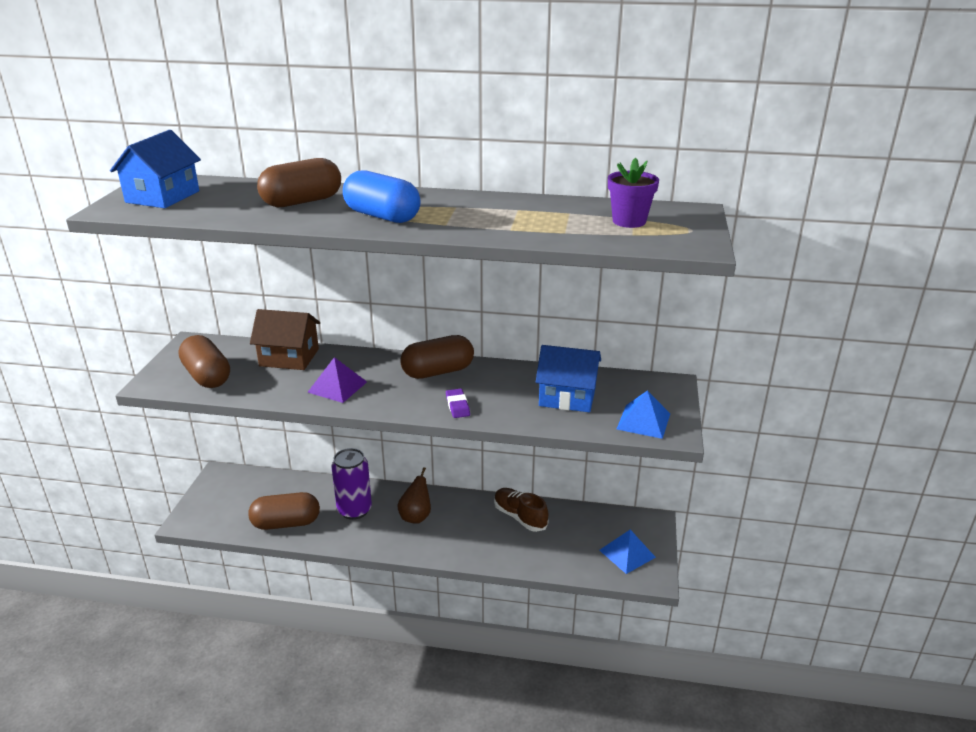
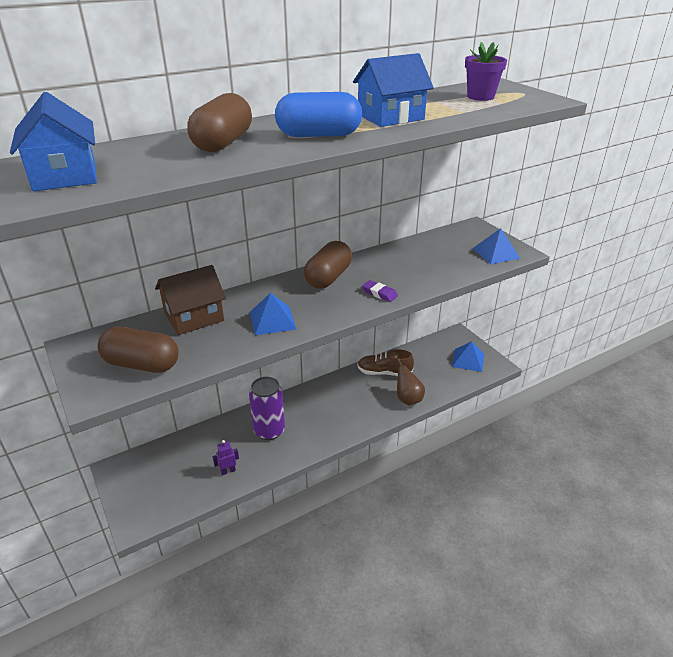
camera: 40 degrees left, 5 degrees up
brown capsule [248,492,320,530] -> purple robot [213,440,239,475]
purple pyramid [307,357,367,403] -> blue pyramid [250,292,296,335]
brown pear [397,467,431,524] -> brown pear moved to [397,359,425,405]
blue house [536,345,601,412] -> blue house moved to [353,53,434,127]

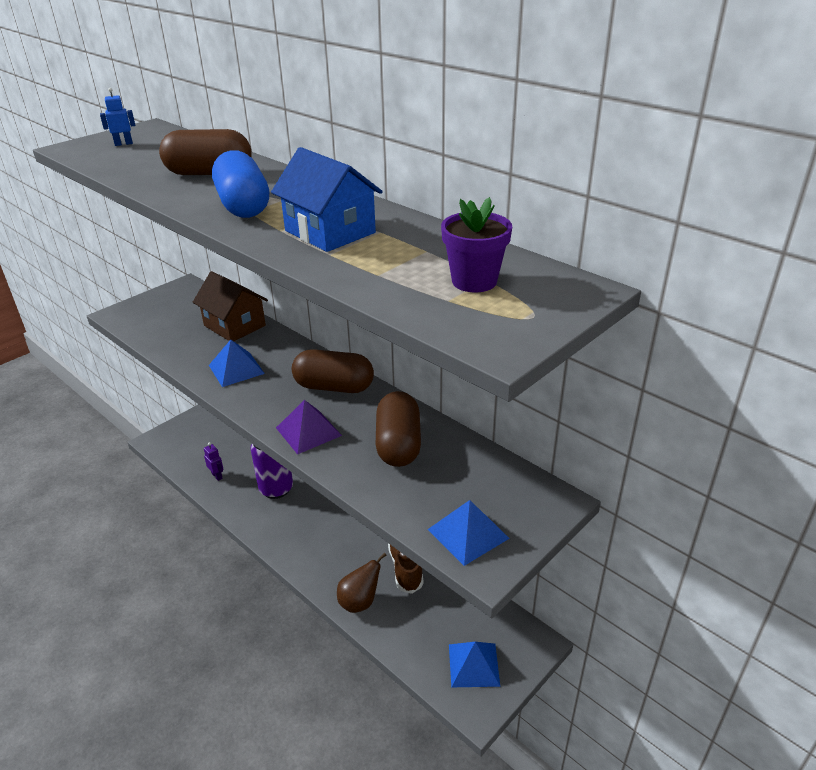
camera: 75 degrees right, 0 degrees up
blue house [10,92,97,191] -> blue robot [100,88,135,146]
brown capsule [98,327,179,373] -> brown capsule moved to [376,391,421,467]
purple eraser [362,280,398,302] -> purple pyramid [276,400,342,455]

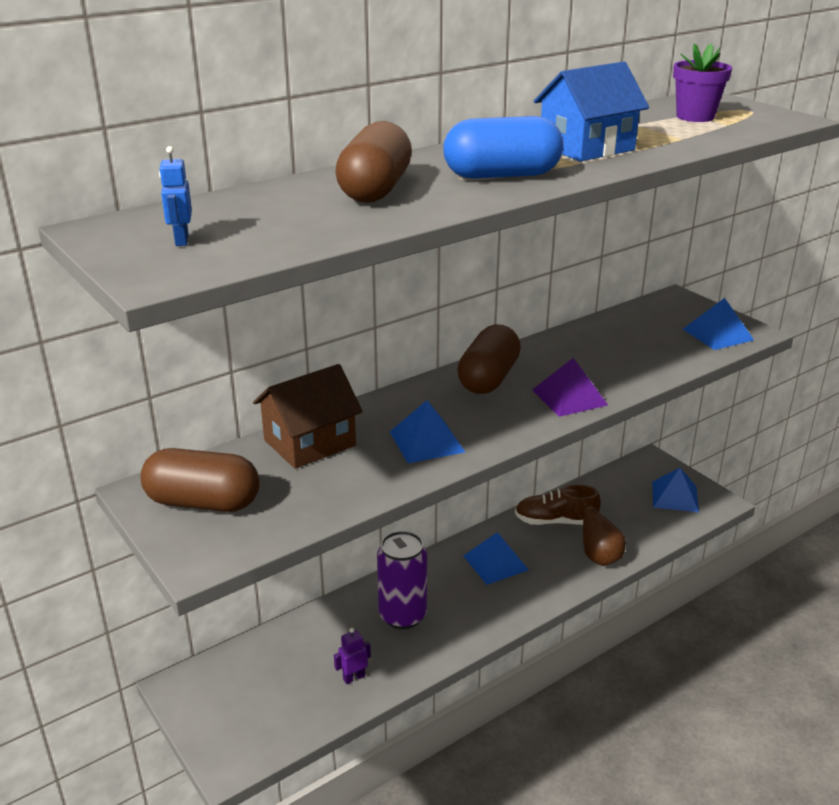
camera: 80 degrees left, 5 degrees down
brown capsule [376,391,421,467] -> brown capsule moved to [140,448,260,512]
none -> blue pyramid [464,532,529,585]

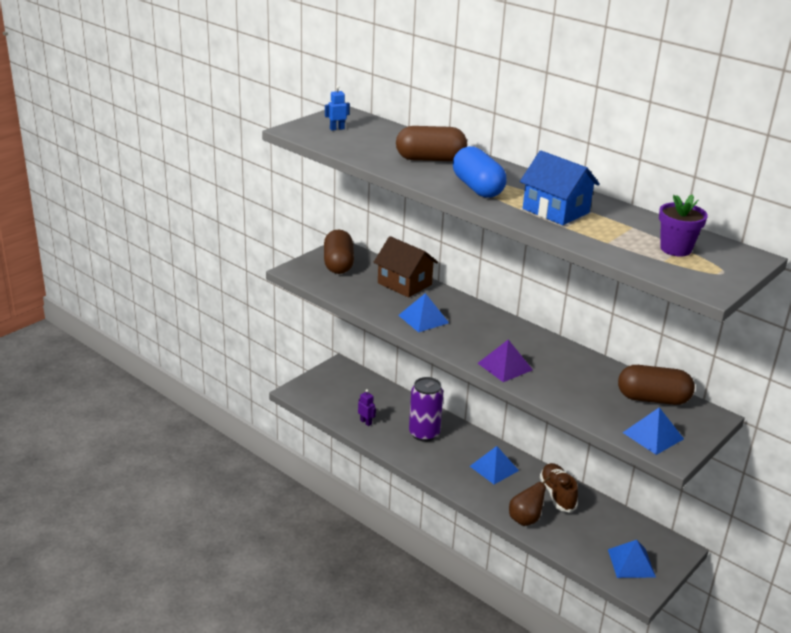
camera: 75 degrees right, 0 degrees up
brown capsule [457,325,521,394] -> brown capsule moved to [618,365,695,405]

